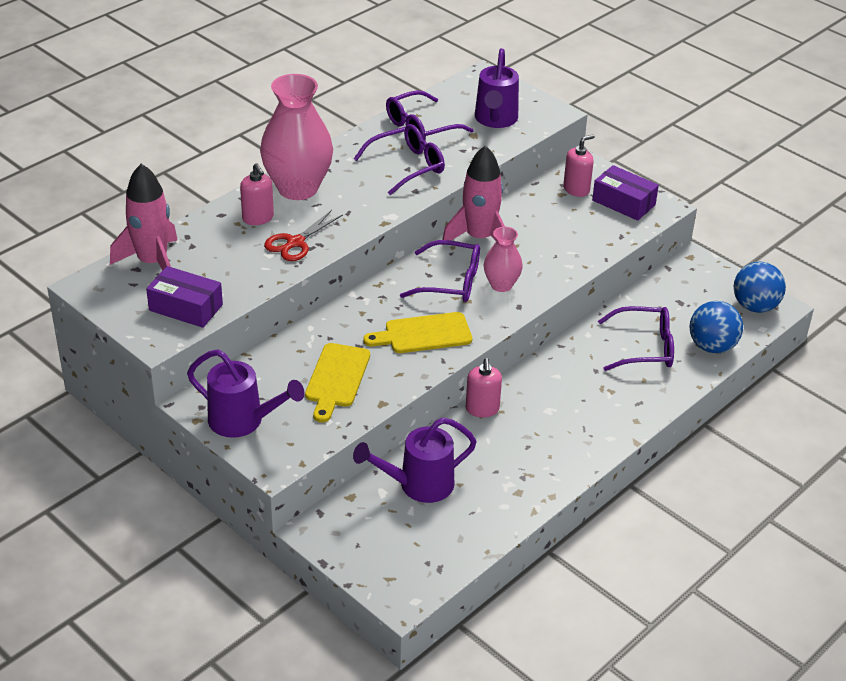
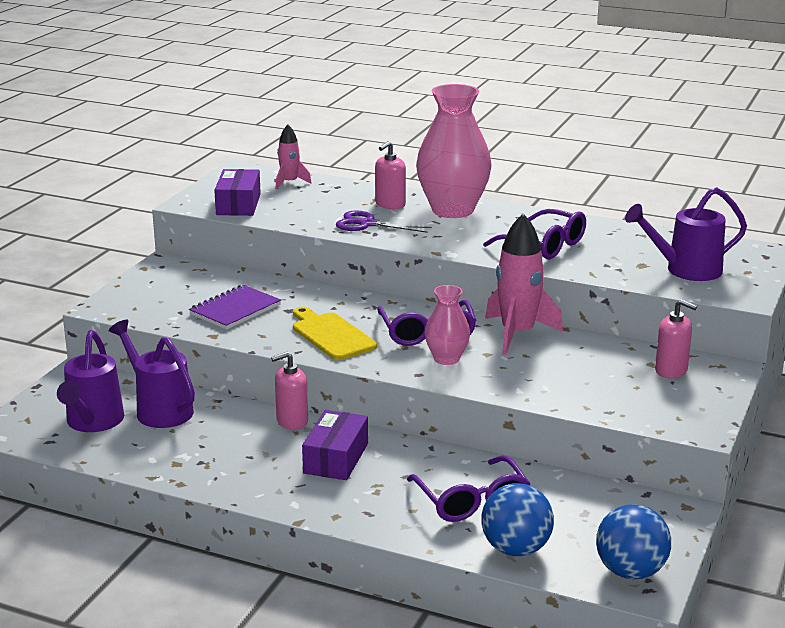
camera: 70 degrees right, 15 degrees down
pink rocket [110,163,178,271] -> pink rocket [276,124,312,190], size x0.55
purple watering can [187,349,304,438] -> purple watering can moved to [57,330,124,432]
red scissors [264,210,343,261] -> purple scissors [336,211,432,233]
yellow cutting board [305,343,370,422] -> purple notebook [189,285,281,330]
purple glasses [386,90,474,140] -> none
purple box [592,165,659,221] -> purple box moved to [302,410,368,480]

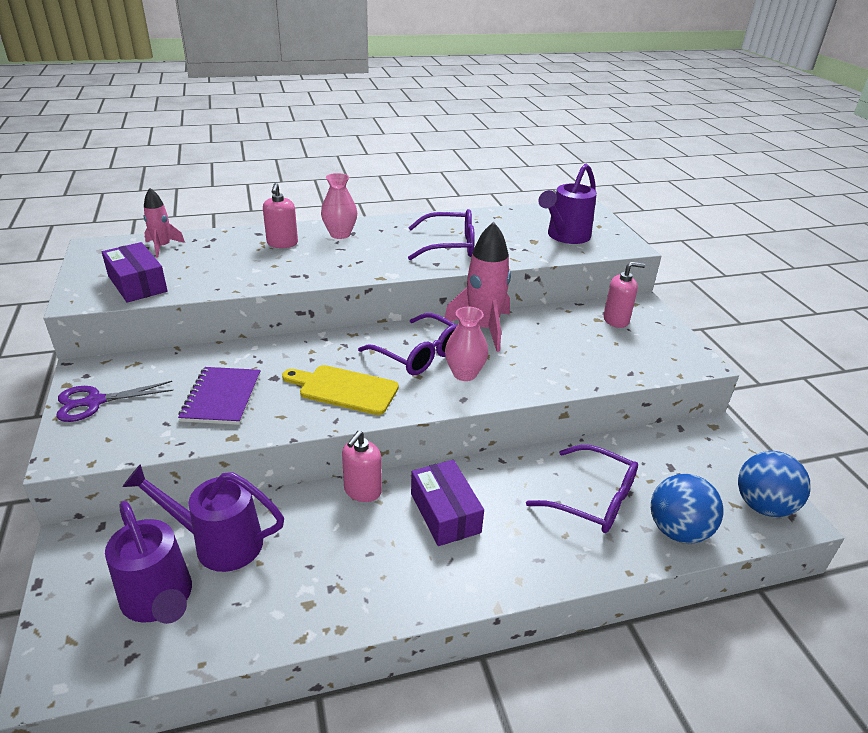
camera: 40 degrees left, 10 degrees up
purple scissors [336,211,432,233] -> purple scissors moved to [56,381,173,422]
pink vase [416,84,492,218] -> pink vase [321,173,357,239], size x0.53

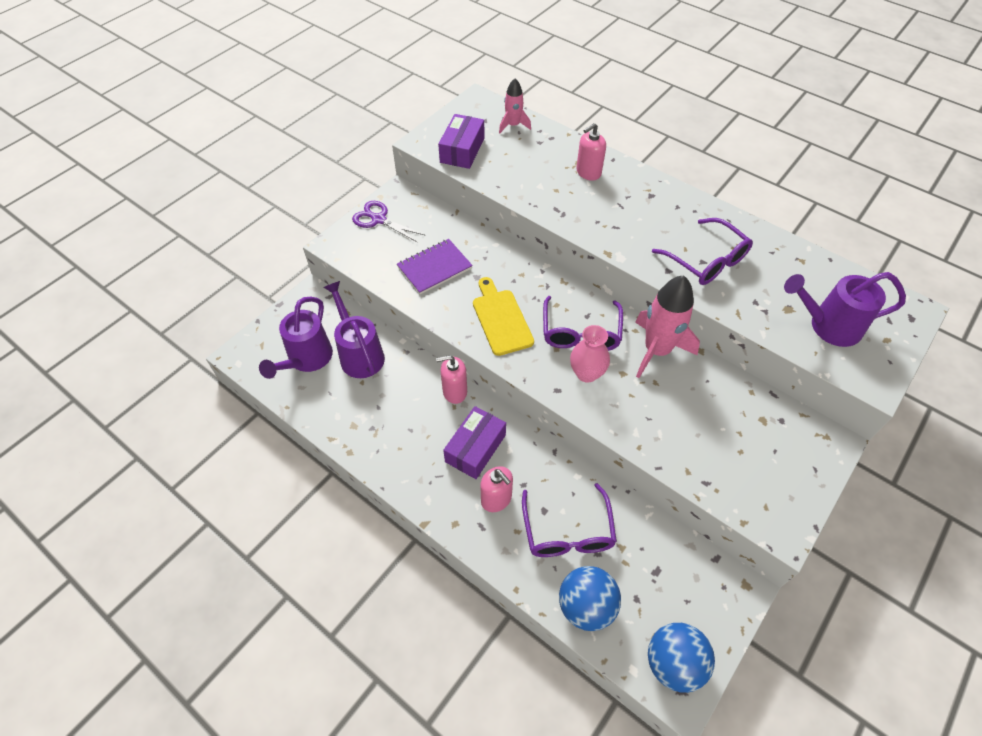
camera: 55 degrees right, 20 degrees up
pink vase [321,173,357,239] -> none
pink soap dispenser [604,262,645,328] -> pink soap dispenser moved to [480,466,513,512]

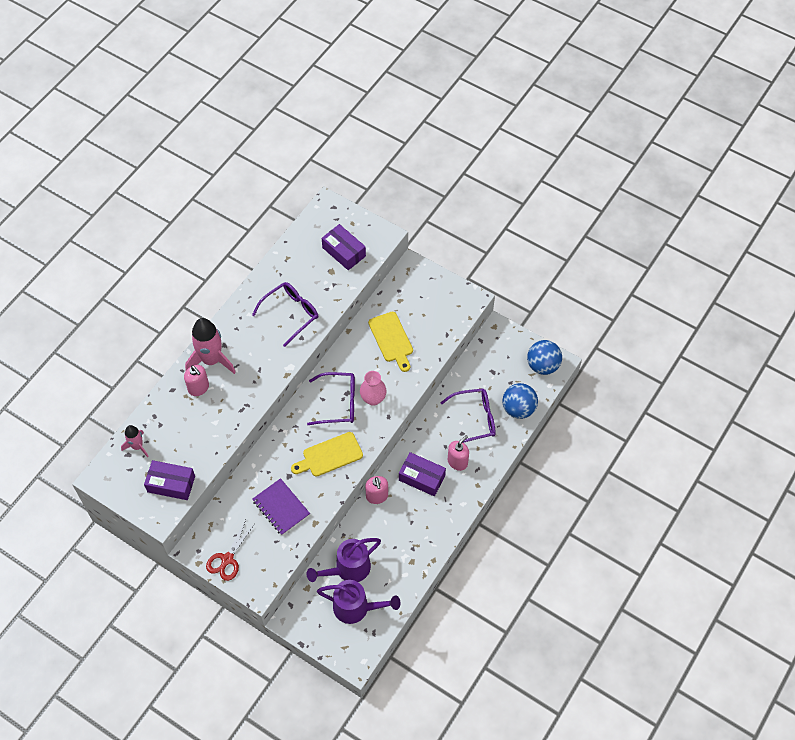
camera: 95 degrees left, 5 degrees up
purple scissors [352,201,425,243] -> red scissors [206,520,254,581]
pink rocket [635,275,700,378] -> pink rocket moved to [185,318,236,374]
purple watering can [784,272,906,347] -> purple box [322,224,366,270]
none -> yellow cutting board [368,312,413,372]

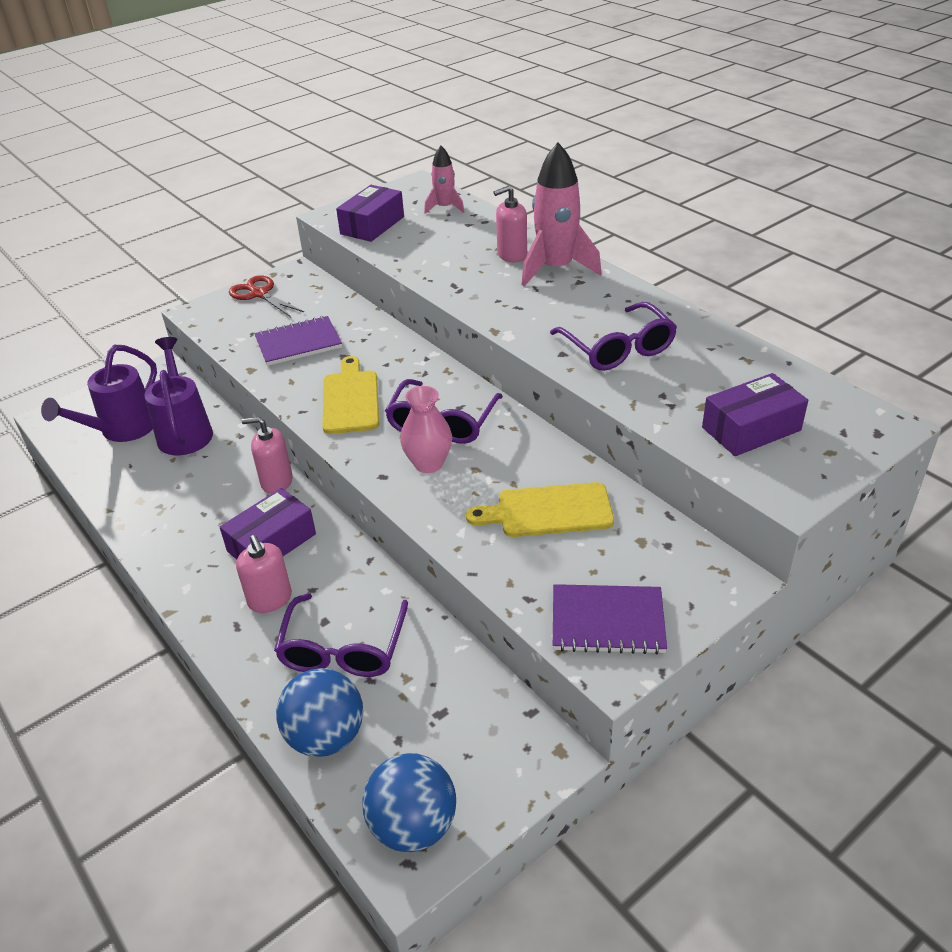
camera: 110 degrees right, 20 degrees down
none -> purple notebook [553,584,667,654]

